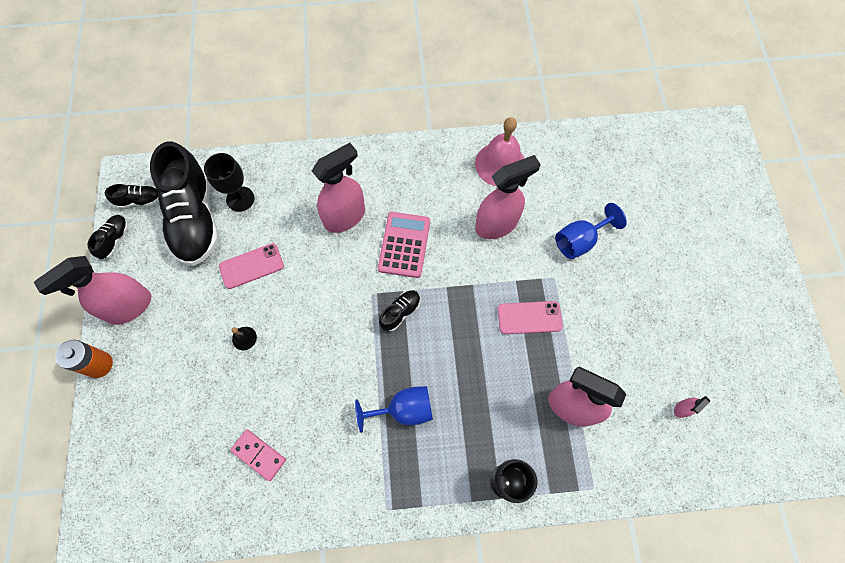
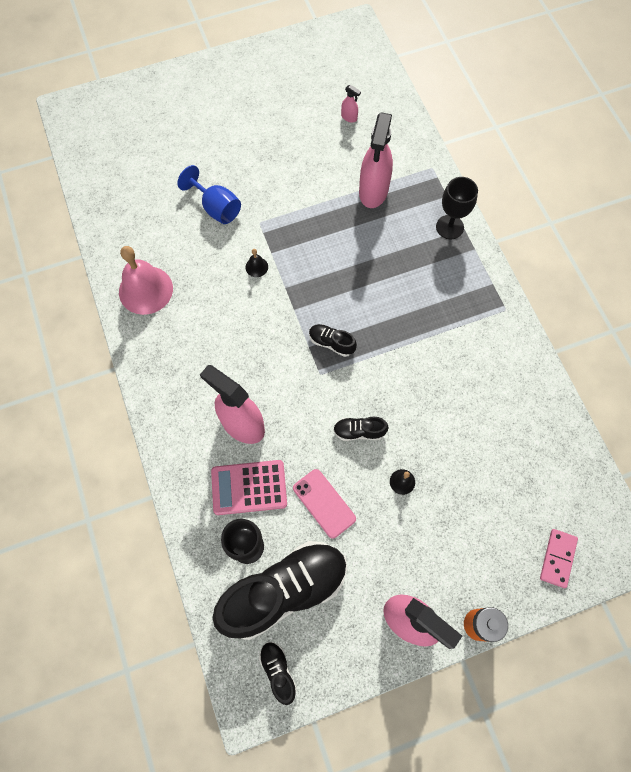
camera: 105 degrees left, 0 degrees up
black shoe [87,215,128,259] -> black shoe moved to [333,417,389,441]
pink domino [230,429,286,481] -> pink domino moved to [540,529,578,588]
blue goblet [355,386,433,433] -> none
pink calculator [378,212,430,278] -> pink calculator moved to [211,460,287,515]
pink spray bottle [475,155,541,239] -> none
pink phone [498,301,563,334] -> none
none -> black bell [246,249,268,277]

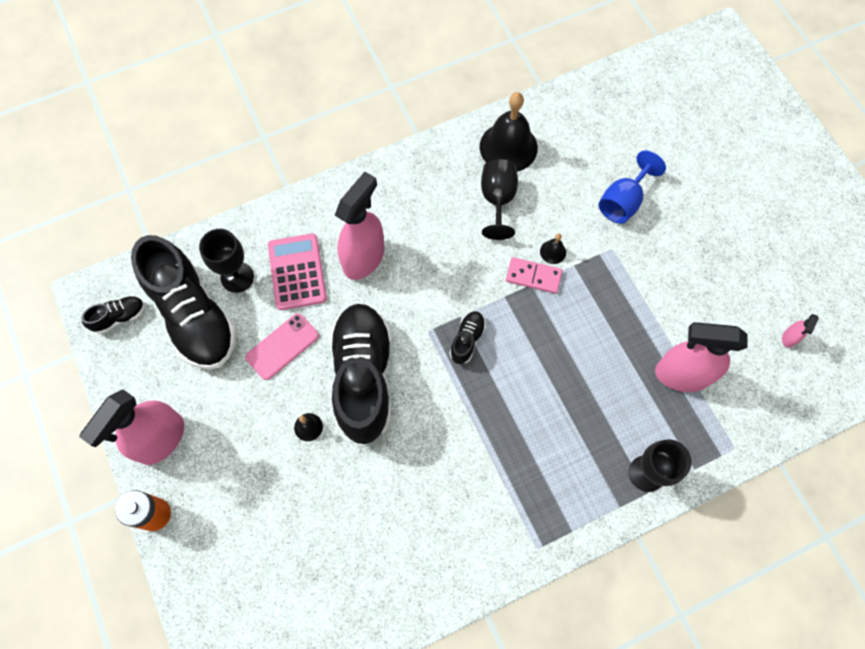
camera: 85 degrees right, 0 degrees up
pink bell [119,246,173,315] -> black bell [480,92,538,172]
black shoe [333,417,389,441] -> black shoe [329,304,391,444], size x2.38
pink domino [540,529,578,588] -> pink domino moved to [506,257,562,294]
none -> black goblet [481,159,518,240]

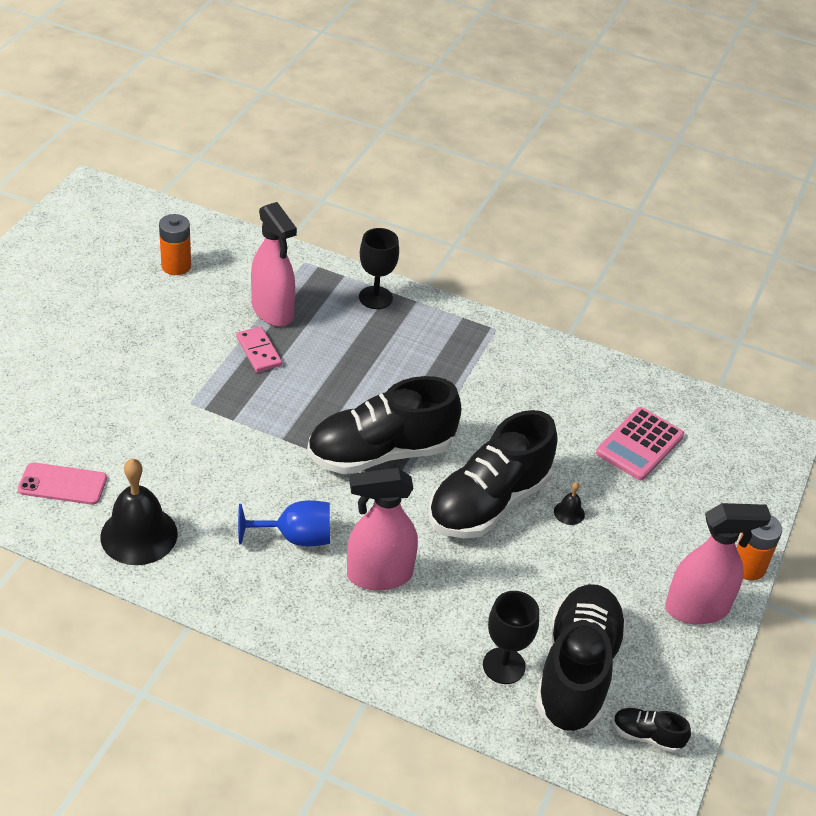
camera: 135 degrees left, 25 degrees down
pink phone [245,313,319,380] -> pink phone moved to [18,463,107,505]
pink calculator [268,233,327,310] -> pink calculator moved to [596,407,684,480]
black shoe [450,311,486,364] -> black shoe [307,376,462,474], size x2.38
black goblet [481,159,518,240] -> none
pink domino [506,257,562,294] -> pink domino moved to [236,327,282,372]
black bell [540,234,566,264] -> none
blue goblet [599,150,666,224] -> blue goblet moved to [238,500,330,546]
pink spray bottle [782,314,819,348] -> orange battery [159,214,191,275]

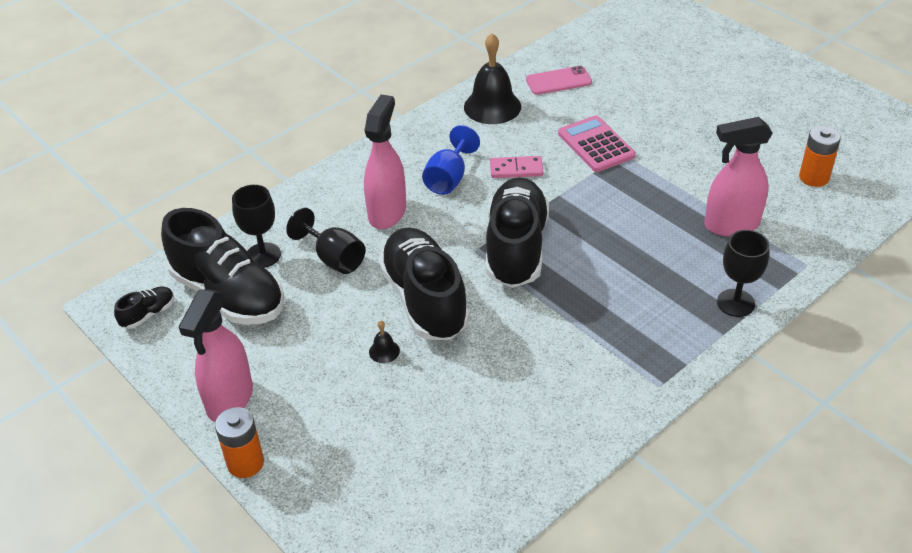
camera: 120 degrees right, 0 degrees up
pink phone [18,463,107,505] -> pink phone turned 45 degrees clockwise [526,66,592,95]
pink domino [236,327,282,372] -> pink domino moved to [490,156,543,178]
pink calculator [596,407,684,480] -> pink calculator moved to [558,115,636,172]
none -> black goblet [286,208,365,274]

